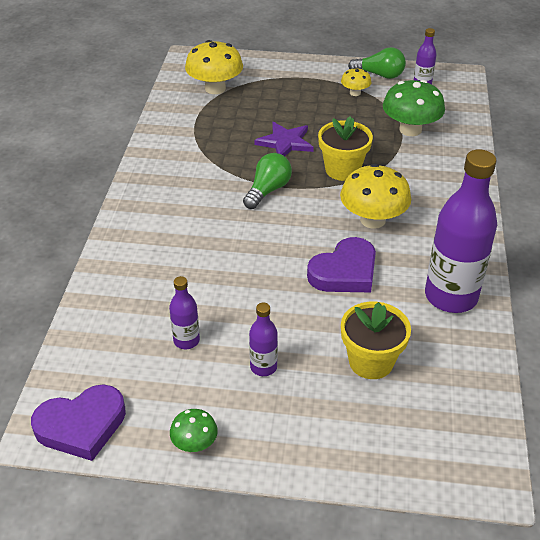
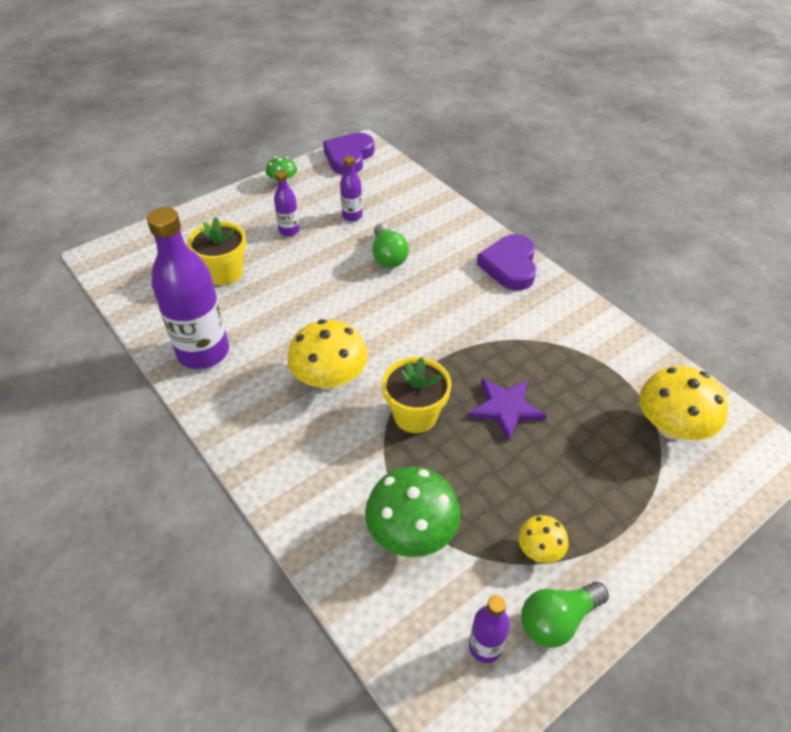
camera: 135 degrees right, 5 degrees up
green light bulb [243,153,292,209] -> green light bulb moved to [372,224,409,268]
purple heart [307,237,376,292] -> purple heart moved to [477,234,536,290]

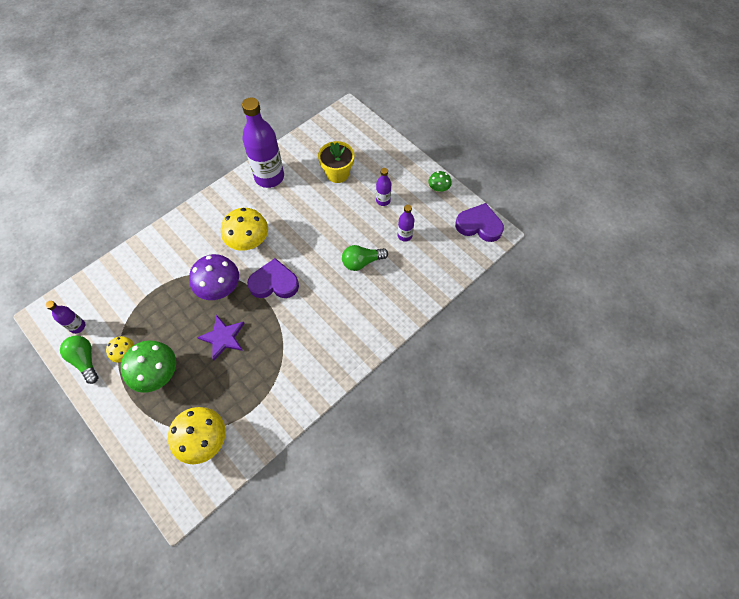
camera: 85 degrees right, 15 degrees up
green mushroom [365,467,460,557] -> green mushroom moved to [121,340,176,393]
yellow flower pot [382,357,452,433] -> purple mushroom [189,254,239,300]
purple heart [477,234,536,290] -> purple heart moved to [247,258,299,298]

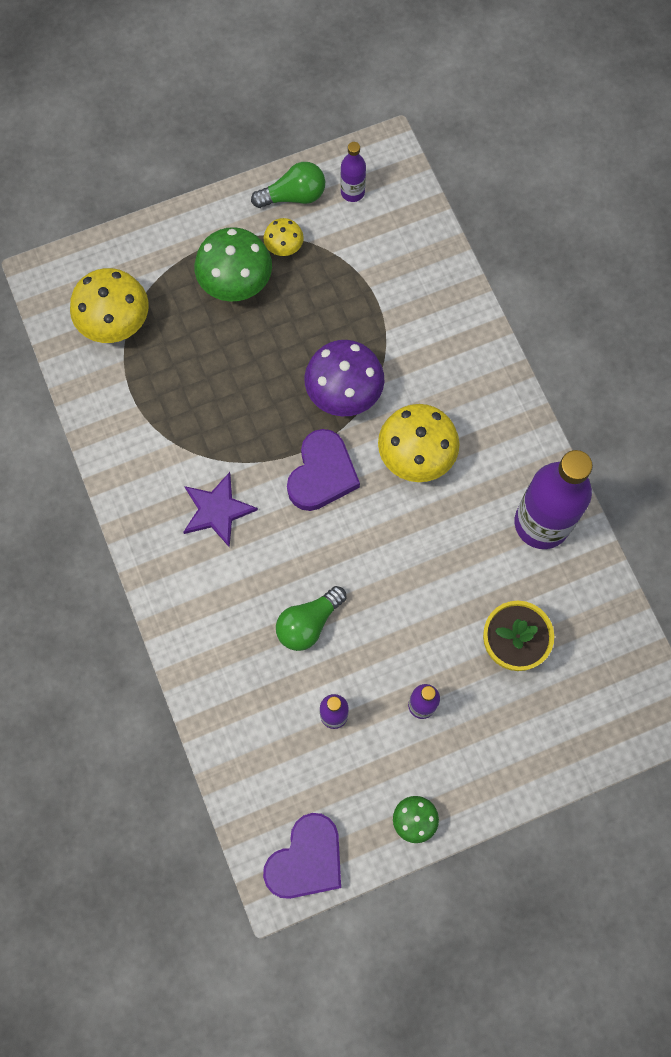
camera: 110 degrees right, 10 degrees up
purple star [197,315,245,361] -> purple star moved to [183,472,258,548]
green light bulb [342,245,388,271] -> green light bulb turned 135 degrees counterclockwise [276,586,347,651]

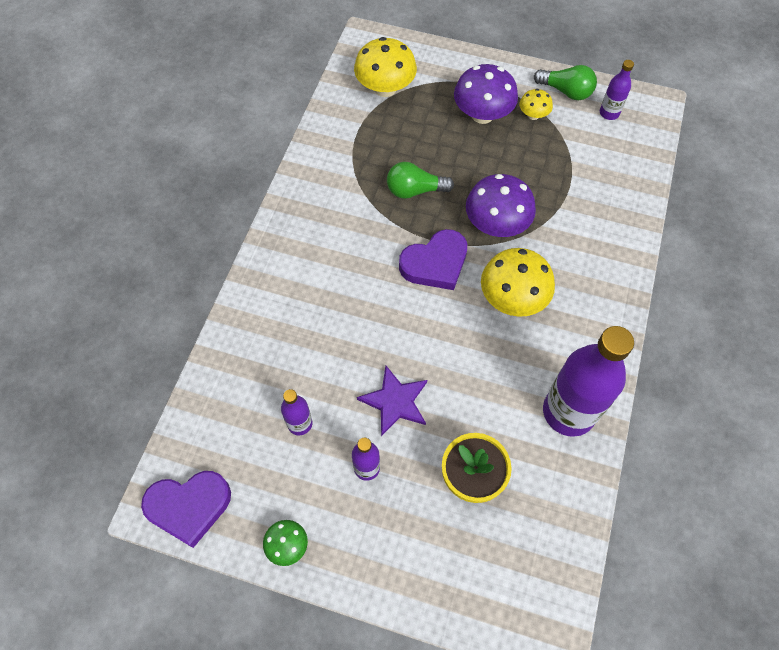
camera: 40 degrees right, 10 degrees down
purple star [183,472,258,548] -> purple star moved to [357,366,427,436]
green mushroom [194,227,272,302] -> purple mushroom [454,64,518,124]
green light bulb [276,586,347,651] -> green light bulb moved to [387,162,454,199]

